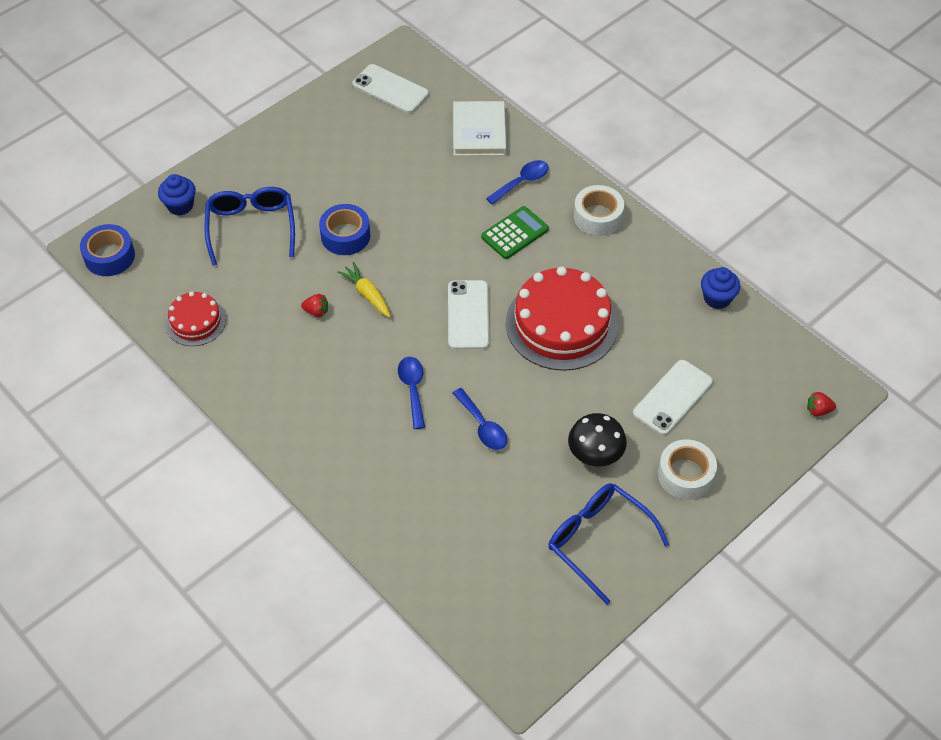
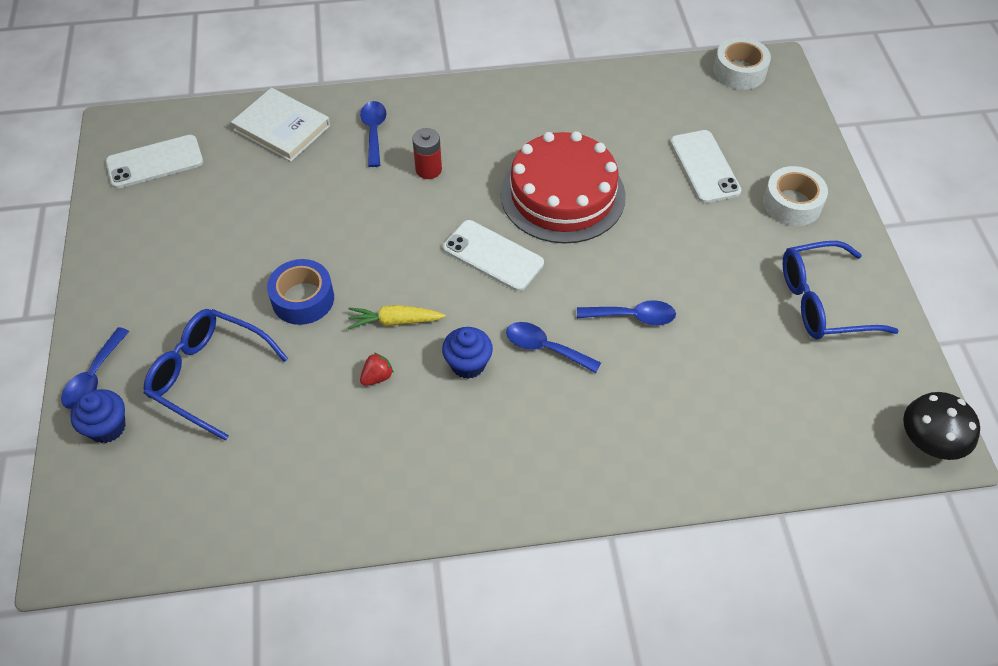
camera: 55 degrees left, 0 degrees up
blue tape [80,224,135,276] -> none
red cake [166,291,226,346] -> none
green calculator [481,206,549,259] -> red battery [412,128,442,179]
black mushroom [568,413,627,466] -> black mushroom moved to [903,392,980,460]
white tape [574,185,624,236] -> white tape moved to [713,37,771,90]
blue cupcake [701,267,740,309] -> blue cupcake moved to [442,327,493,379]
red strawberry [807,392,836,416] -> none
none -> blue spoon [61,327,129,409]

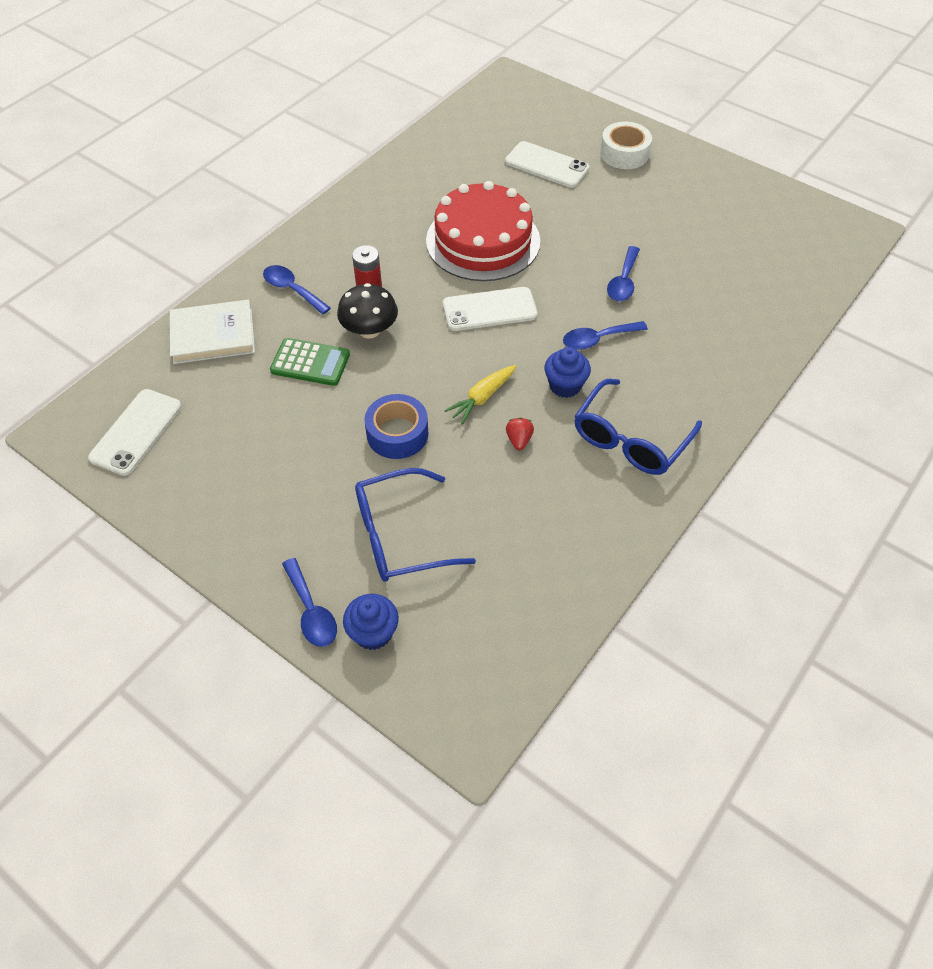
camera: 45 degrees left, 0 degrees up
blue spoon [577,300,676,325] -> blue spoon turned 150 degrees clockwise [607,246,640,301]
white tape [713,37,771,90] -> none
blue glasses [783,241,899,339] -> blue glasses moved to [574,379,702,475]
black mushroom [903,392,980,460] -> black mushroom moved to [337,283,398,339]
none -> green calculator [270,338,350,386]

